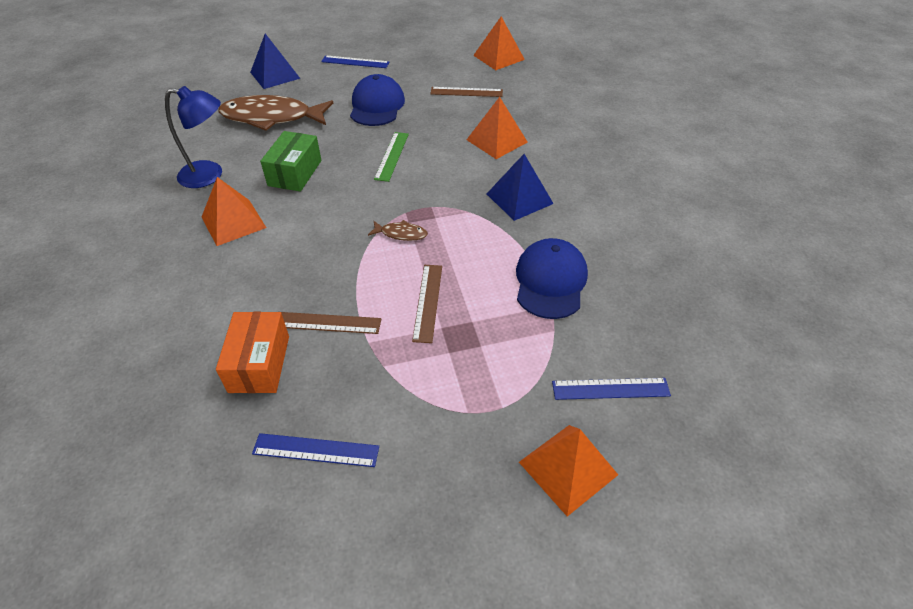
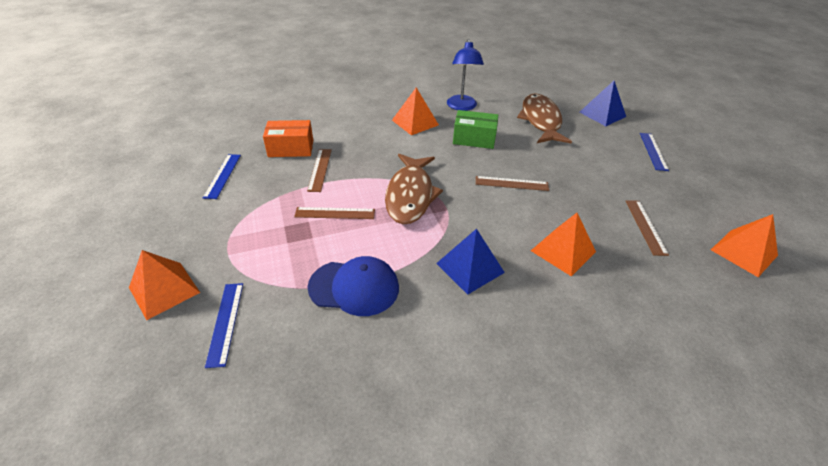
camera: 85 degrees right, 5 degrees down
blue cap [350,74,405,126] -> none
brown fish [368,220,428,241] -> brown fish [385,154,443,224], size x2.34
green ruler [374,132,409,182] -> brown ruler [476,176,549,191]

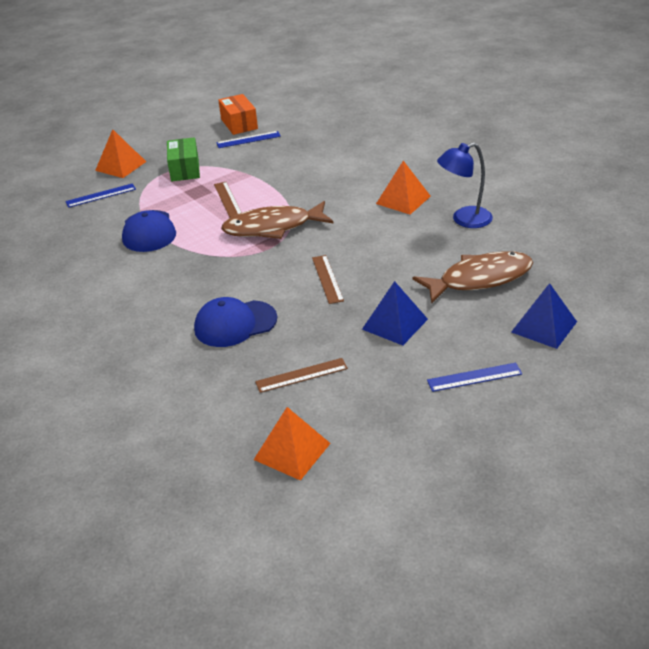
camera: 75 degrees right, 5 degrees down
orange box [263,120,313,157] -> orange box moved to [218,94,258,135]
brown ruler [307,149,332,192] -> none
blue pyramid [436,229,505,295] -> blue pyramid moved to [362,281,428,345]
green box [453,110,498,149] -> green box moved to [167,137,200,181]
orange pyramid [531,213,596,276] -> blue cap [194,297,277,347]

